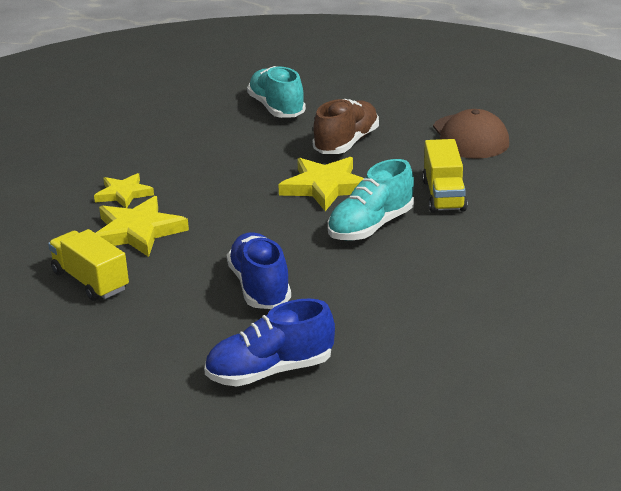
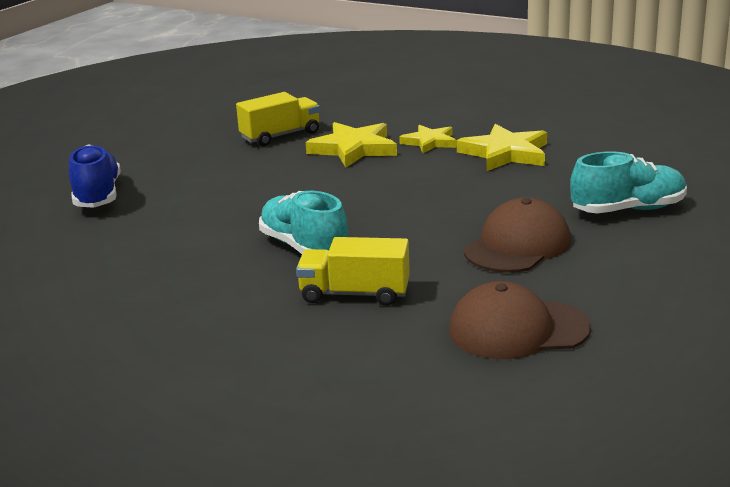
camera: 100 degrees right, 5 degrees down
blue shoe [227,232,291,309] -> none
yellow star [278,157,364,211] -> yellow star moved to [457,124,547,171]
brown shoe [313,99,379,154] -> brown cap [464,198,571,273]

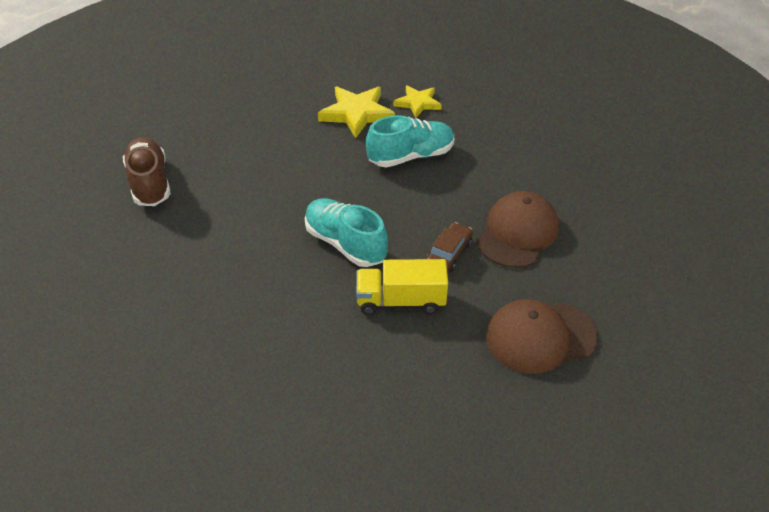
camera: 10 degrees left, 20 degrees up
blue shoe [69,144,120,208] -> brown shoe [123,137,171,206]
yellow truck [236,92,320,146] -> none
yellow star [457,124,547,171] -> none
turquoise shoe [570,151,687,213] -> turquoise shoe moved to [366,115,454,168]
none -> brown car [426,222,473,272]

